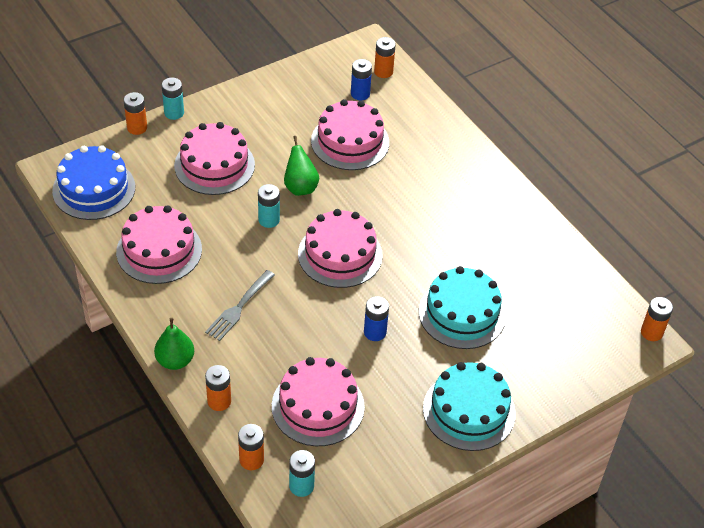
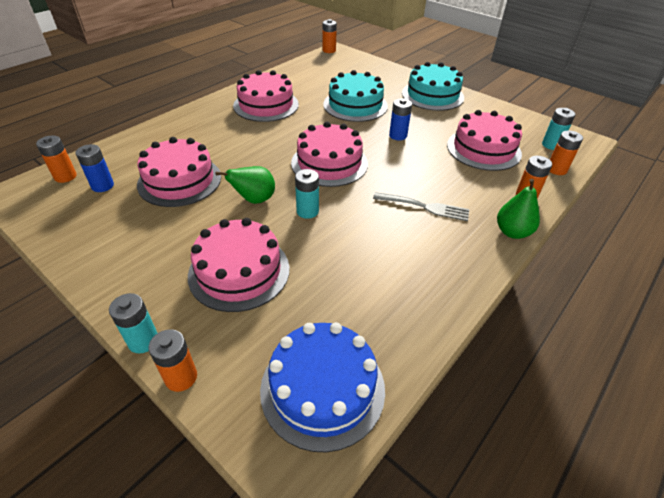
camera: 105 degrees left, 5 degrees down
pink cake [116,205,202,284] -> pink cake moved to [233,70,299,122]

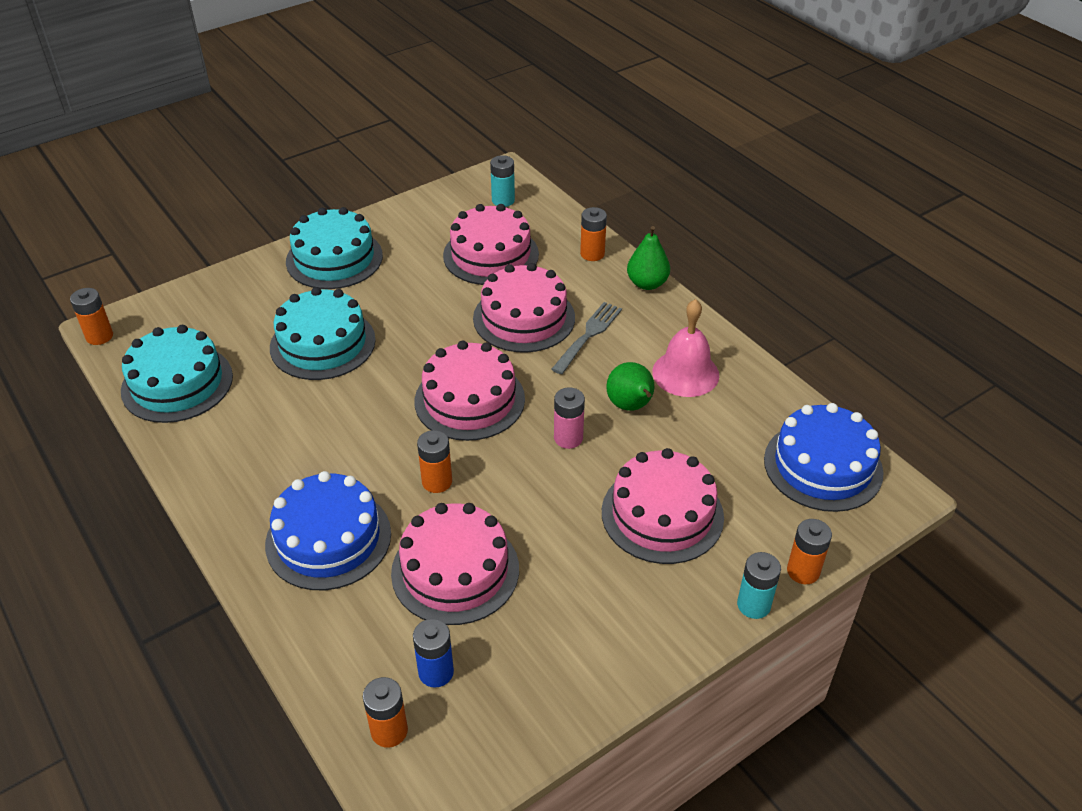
camera: 75 degrees left, 0 degrees up
green pear [215,166,275,204] -> green pear moved to [606,362,654,411]
pink cake [233,70,299,122] -> pink cake moved to [473,263,575,353]
turquoise battery [295,169,319,219] -> pink battery [554,387,585,449]
blue battery [389,98,412,140] -> none
orange battery [550,130,583,175] -> orange battery moved to [417,430,452,493]
none -> turquoise cake [121,325,233,423]
none -> blue cake [265,471,391,590]
none -> pink bell [652,299,719,397]

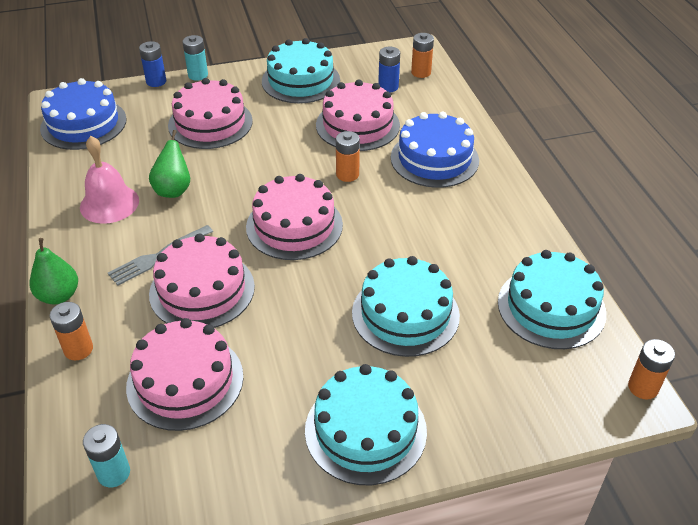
camera: 160 degrees left, 0 degrees up
pink battery [554,387,585,449] -> none
orange battery [787,519,832,584] -> blue battery [139,41,166,87]
none -> turquoise cake [262,38,340,103]

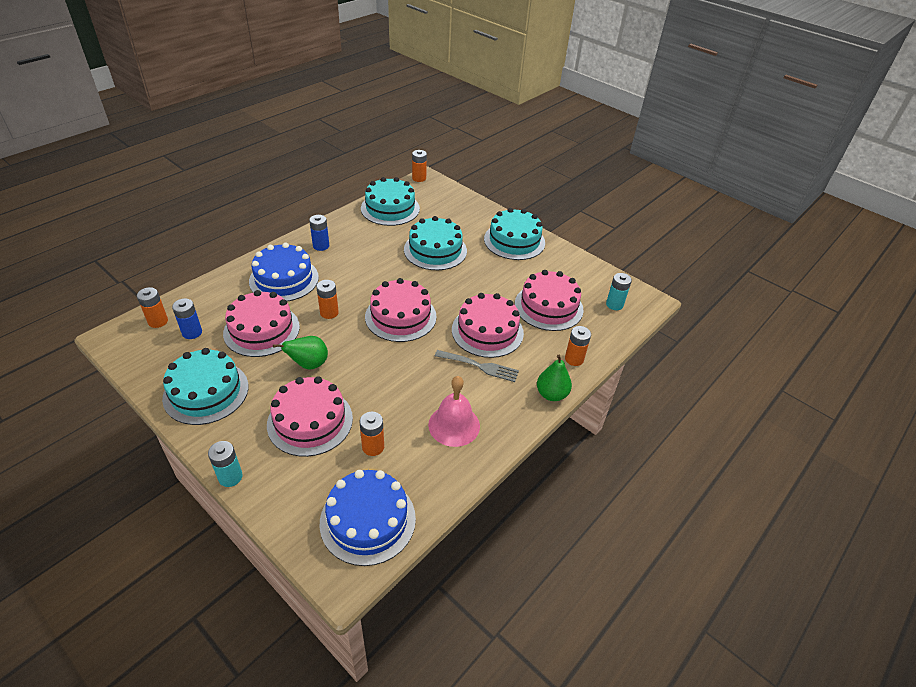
camera: 125 degrees left, 0 degrees up
blue battery [139,41,166,87] -> blue battery moved to [309,215,329,251]
green pear [149,130,190,198] -> green pear moved to [273,336,328,370]
none -> orange battery [360,412,384,456]

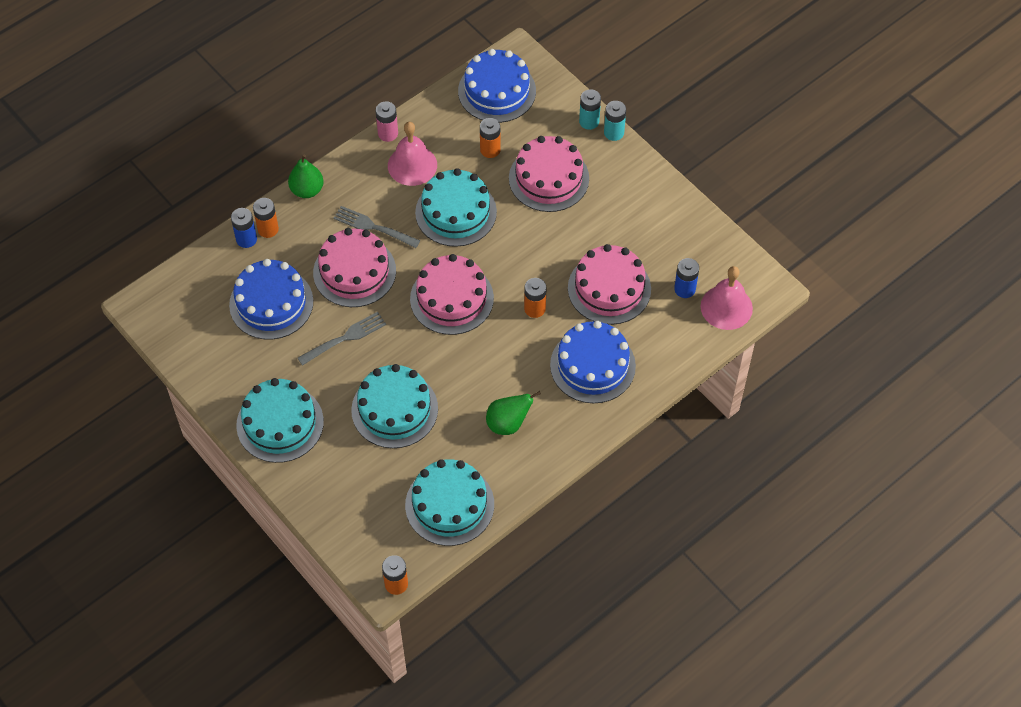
camera: 170 degrees left, 15 degrees up
orange battery [137,287,168,328] -> pink bell [701,266,753,330]
turquoise cake [162,348,249,425] -> turquoise cake moved to [415,168,497,247]
green pear [273,336,328,370] -> green pear moved to [486,391,541,435]
blue battery [309,215,329,251] -> blue battery moved to [231,208,257,248]
pink cake [515,270,584,331] -> blue cake [229,259,313,340]
turquoise battery [606,273,632,310] -> turquoise battery moved to [579,89,601,130]
none -> grey fork [298,312,386,366]
none -> pink battery [375,101,398,142]

